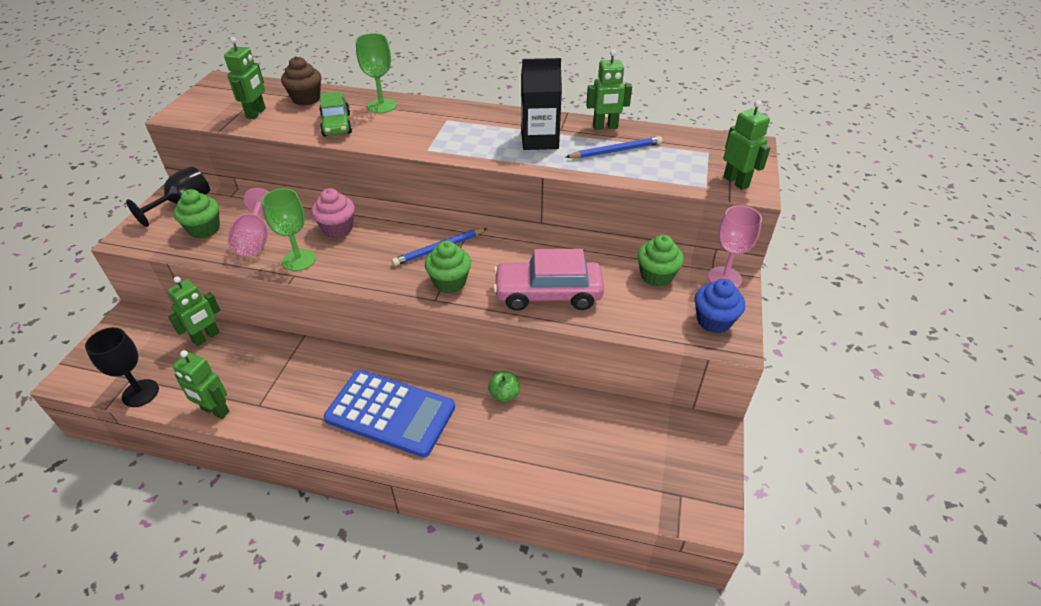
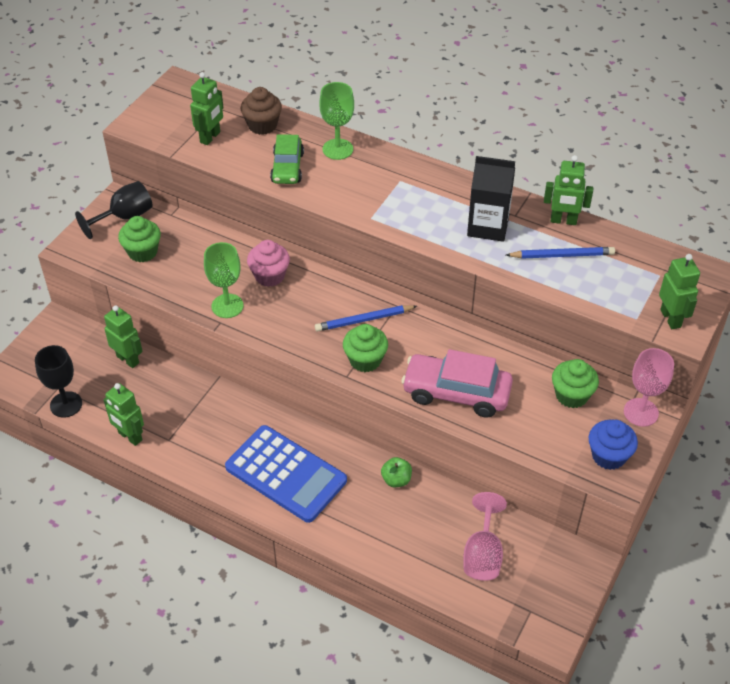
camera: 15 degrees right, 5 degrees up
green robot [167,277,220,346] -> green robot turned 105 degrees counterclockwise [104,305,143,368]
pink goblet [228,188,269,257] -> pink goblet moved to [463,492,507,581]

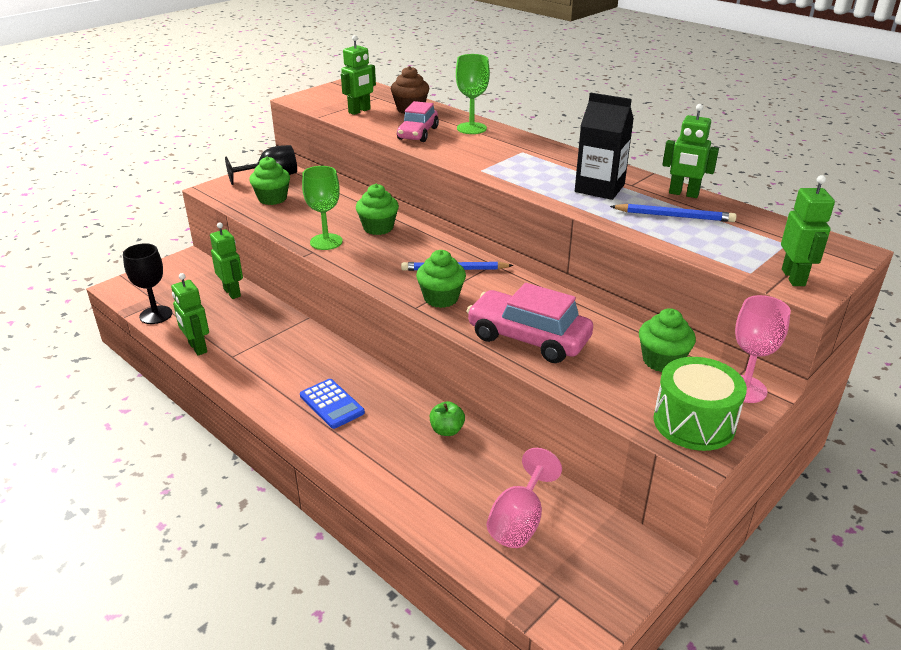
camera: 15 degrees right, 15 degrees down
blue calculator [225,425,347,523] -> blue calculator [300,379,365,429], size x0.54
pink cupcake [247,240,290,287] -> green cupcake [356,184,399,235]
green car [270,134,304,184] -> pink car [397,101,439,142]
blue cupcake [589,420,638,470] -> green drum [654,357,747,451]

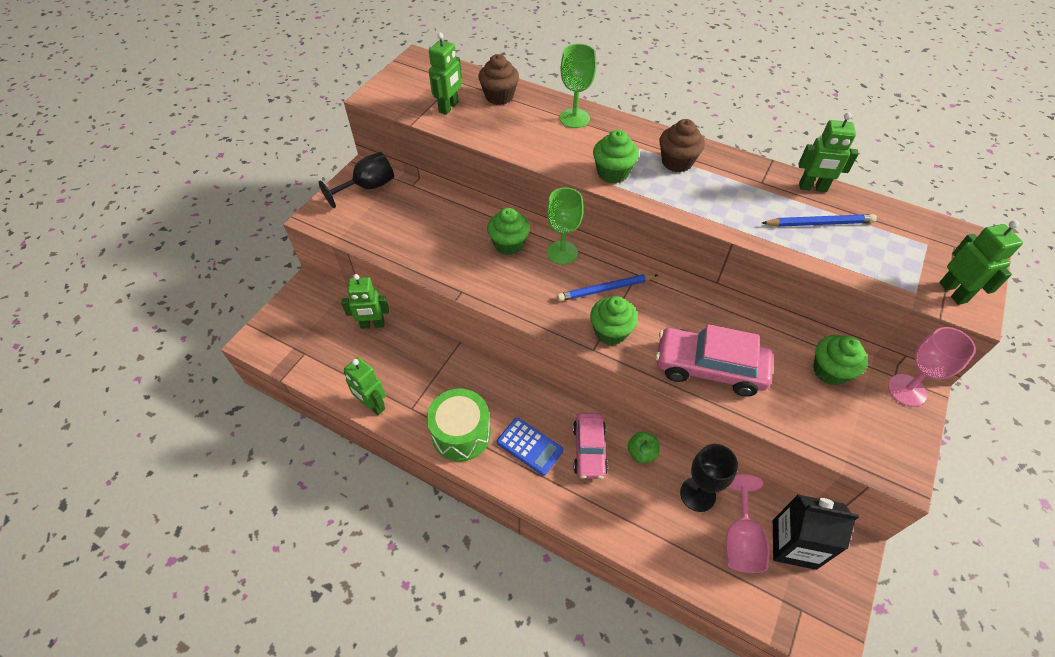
camera: 15 degrees left, 20 degrees up
black goblet [123,243,172,324] -> black goblet moved to [680,444,738,512]
green robot [210,223,243,299] -> green robot turned 135 degrees clockwise [341,274,389,329]
green cupcake [249,157,290,205] -> green cupcake moved to [593,130,639,183]
green goblet [302,166,343,250] -> green goblet moved to [547,188,584,265]
pink car [397,101,439,142] -> pink car moved to [573,413,608,479]
black carton [575,92,634,200] -> black carton moved to [773,494,859,570]
green drum [654,357,747,451] -> green drum moved to [427,389,491,462]
none -> brown cupcake [659,119,705,172]

